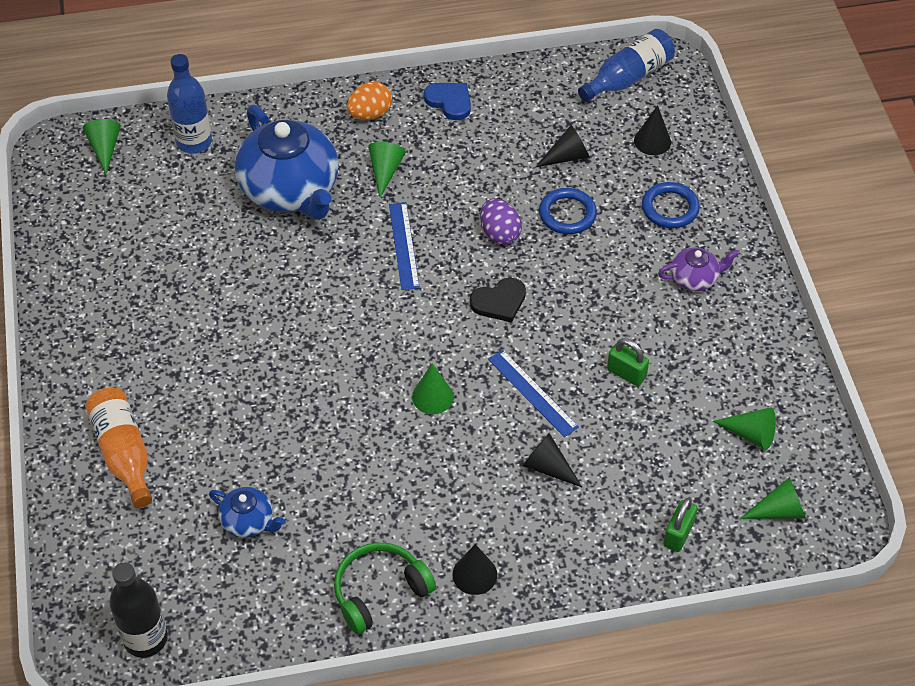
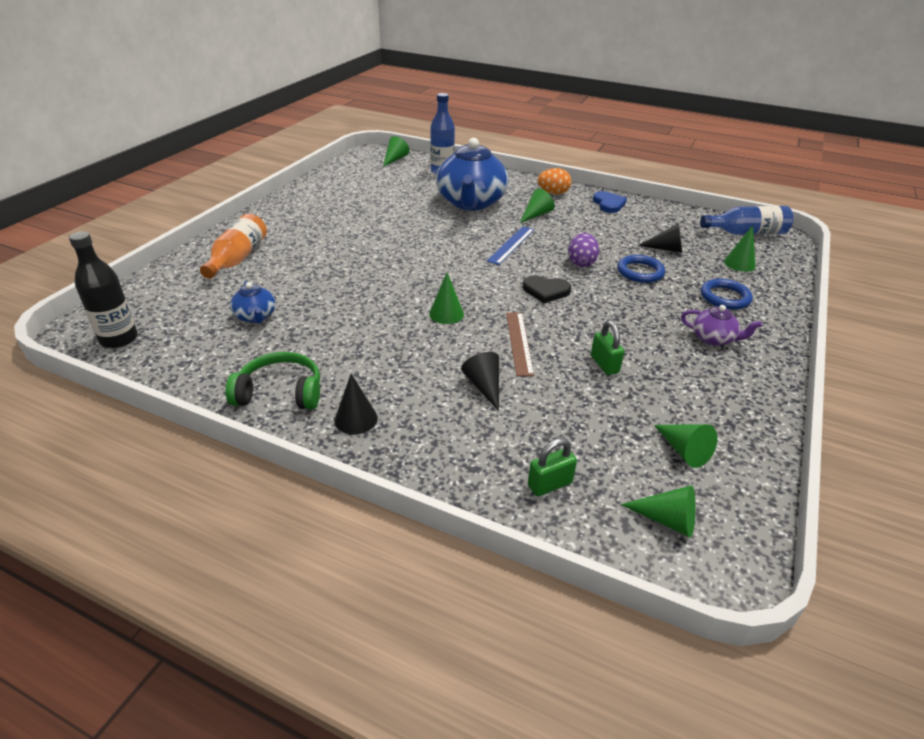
camera: 35 degrees right, 15 degrees down
blue ruler [488,350,579,437] -> brown ruler [506,312,534,376]
black cone [634,105,671,155] -> green cone [724,225,756,272]

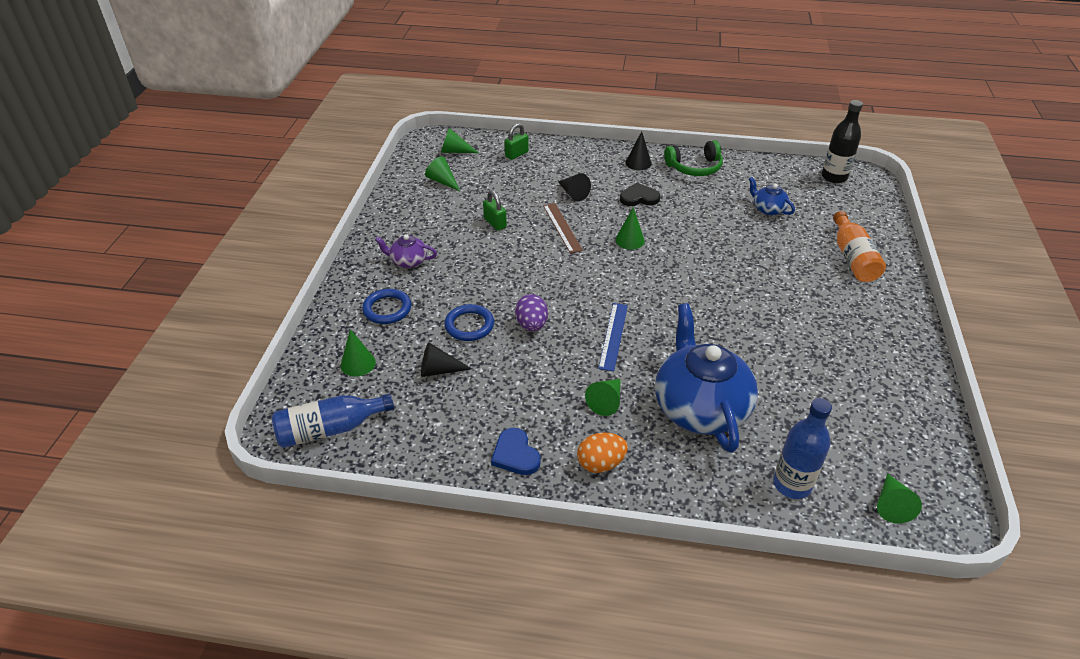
camera: 165 degrees right, 5 degrees up
black heart [523,276,571,303] -> black heart moved to [620,183,660,206]

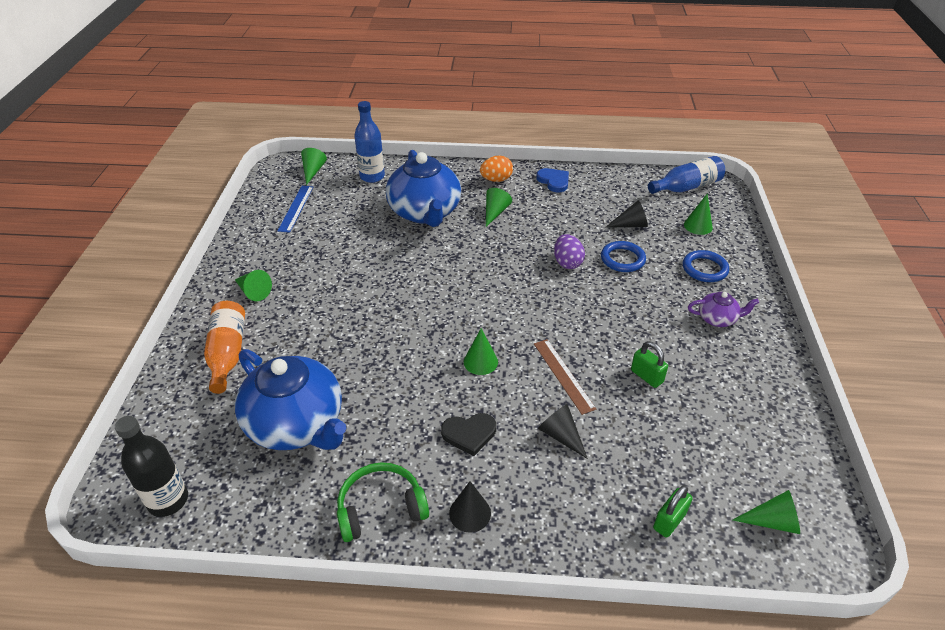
camera: 175 degrees right, 0 degrees up
green cone [425,156,460,191] -> green cone moved to [235,270,272,301]
blue ruler [598,303,628,371] -> blue ruler moved to [278,186,313,233]
blue teapot [749,177,795,216] -> blue teapot [235,349,346,450], size x2.21

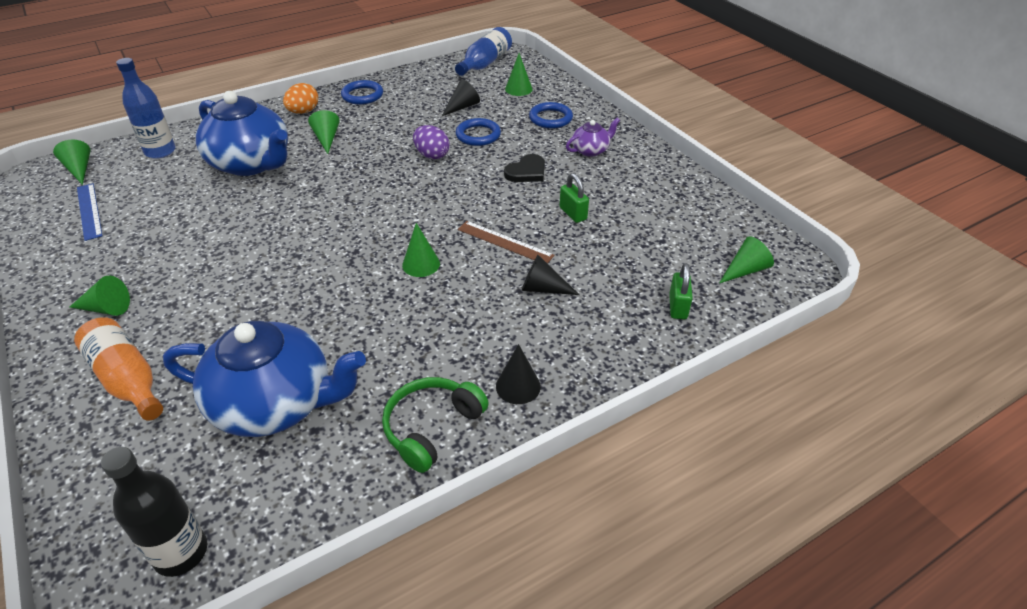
camera: 35 degrees left, 0 degrees up
black heart [441,413,496,456] -> black heart moved to [504,154,545,182]
blue heart [536,168,569,192] -> blue ring [341,80,383,104]
green padlock [631,341,668,388] -> green padlock turned 45 degrees clockwise [559,173,589,223]

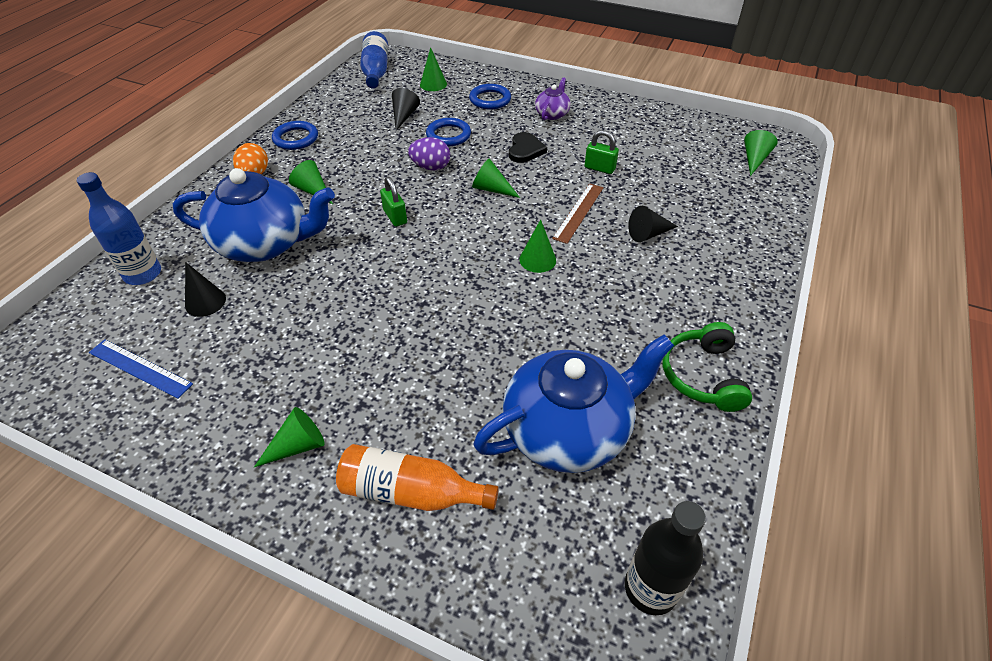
camera: 35 degrees left, 5 degrees up
green cone [53,140,91,185] -> green cone moved to [472,158,520,198]
brown ruler [458,221,555,264] -> brown ruler turned 60 degrees counterclockwise [552,183,603,244]
black cone [496,344,541,404] -> black cone moved to [185,262,226,317]
green padlock [669,263,693,319] -> green padlock moved to [380,177,407,227]

